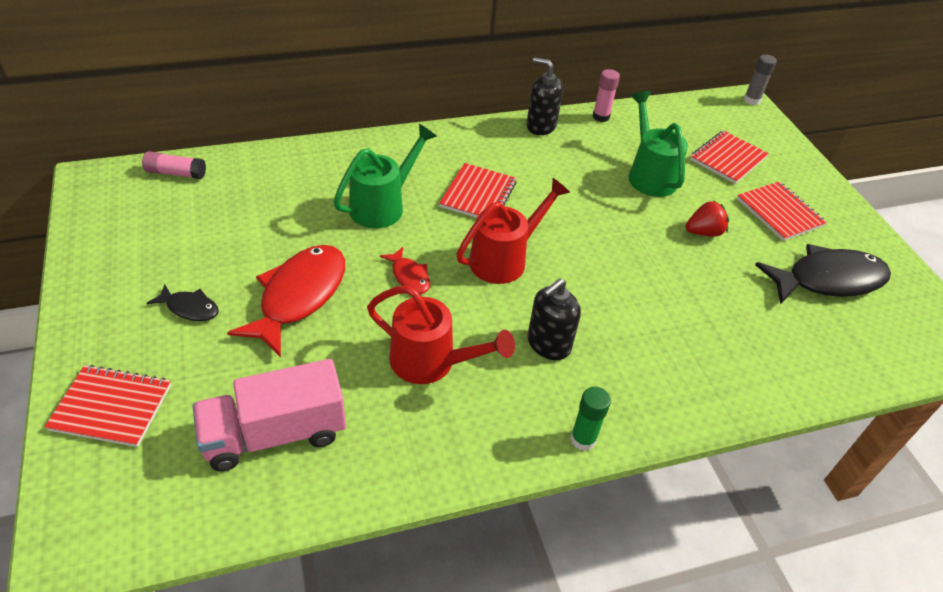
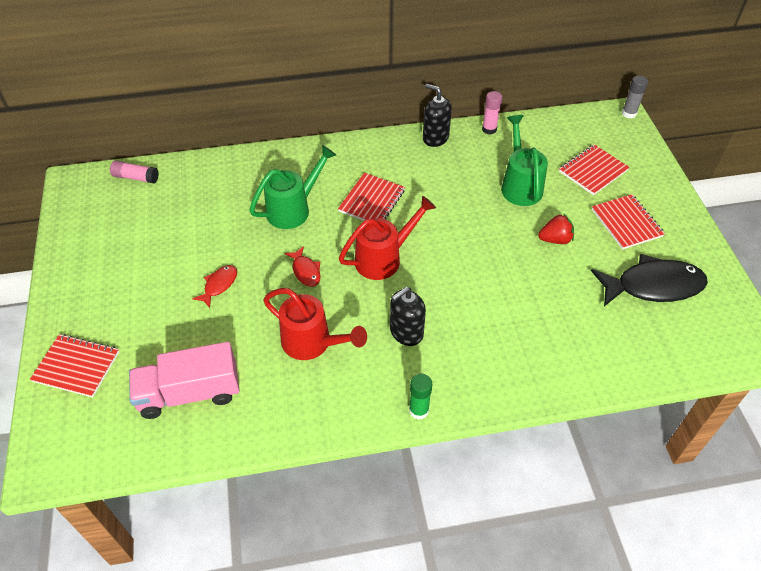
camera: 10 degrees right, 5 degrees up
black fish [147,284,219,321] -> none
red fish [227,245,345,357] -> red fish [192,265,237,308], size x0.48

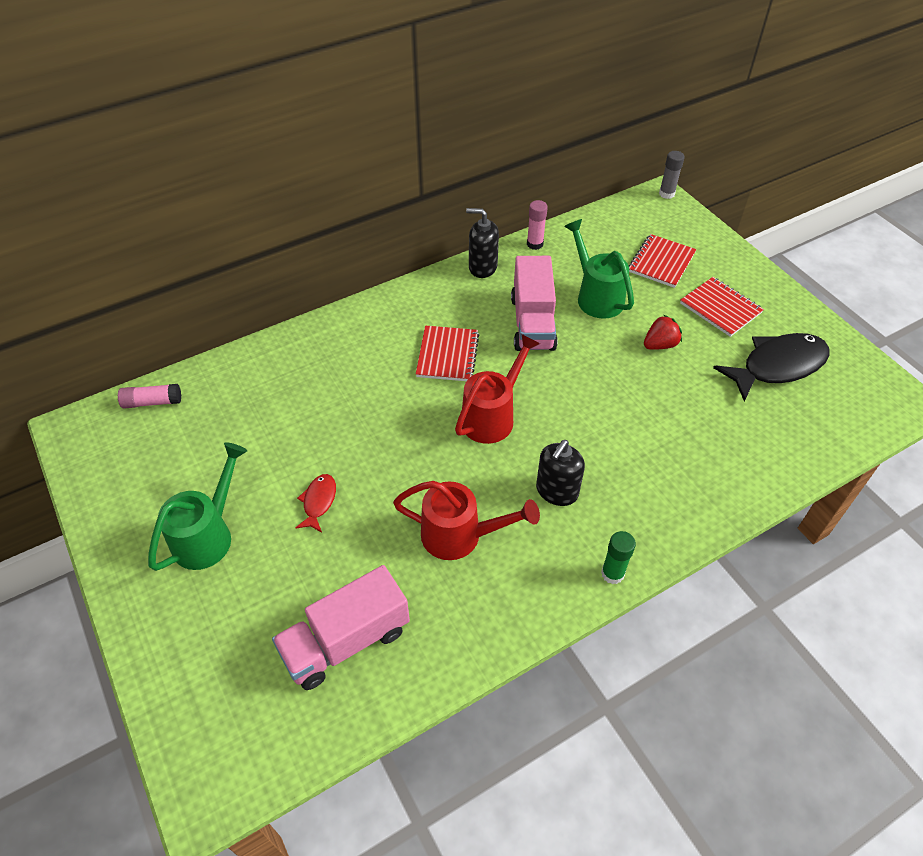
camera: 20 degrees left, 0 degrees up
red notebook [30,334,119,397] -> none
green watering can [249,145,336,229] -> green watering can moved to [148,442,248,571]
red fish [284,246,321,287] -> none
none -> pink truck [511,256,558,351]

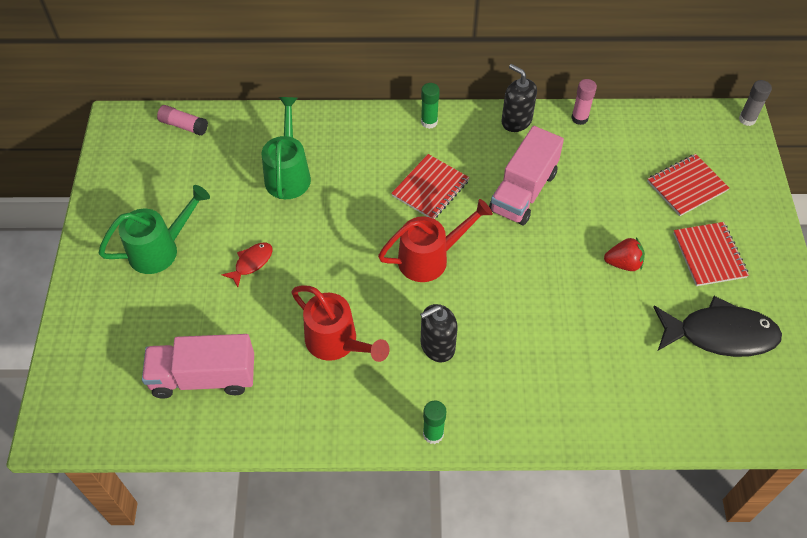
camera: 30 degrees right, 5 degrees up
green watering can [564,219,634,319] -> green watering can moved to [262,97,311,199]
none -> green glue stick [421,83,440,129]

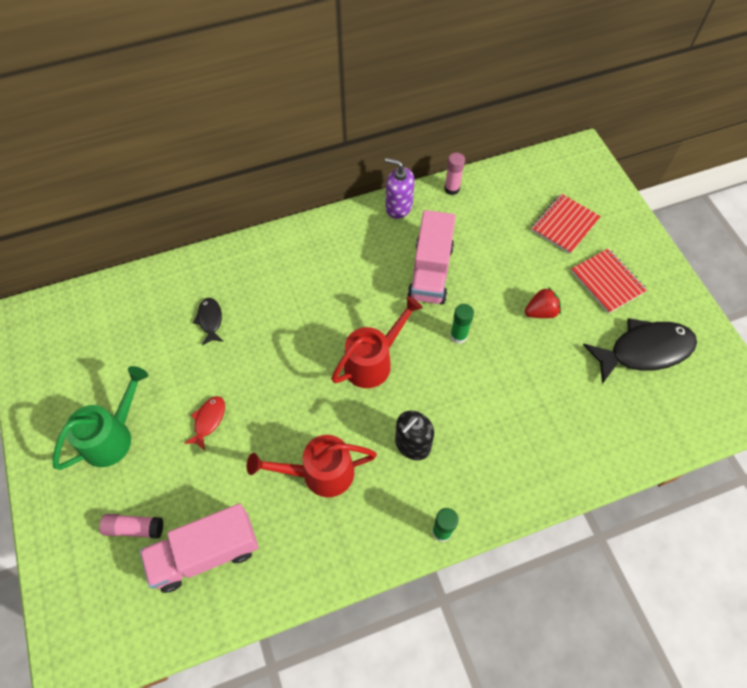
camera: 20 degrees left, 5 degrees up
pink glue stick [157,105,208,136] -> pink glue stick moved to [99,514,163,539]
green watering can [262,97,311,199] -> black fish [193,298,224,345]
red watering can [291,285,389,362] -> red watering can turned 150 degrees clockwise [246,435,377,497]
red notebook [391,154,469,219] -> none
green glue stick [421,83,440,129] -> green glue stick moved to [450,304,474,344]
black soap dispenser [501,64,537,132] -> purple soap dispenser [385,158,415,219]
grey glue stick [739,80,772,126] -> none

